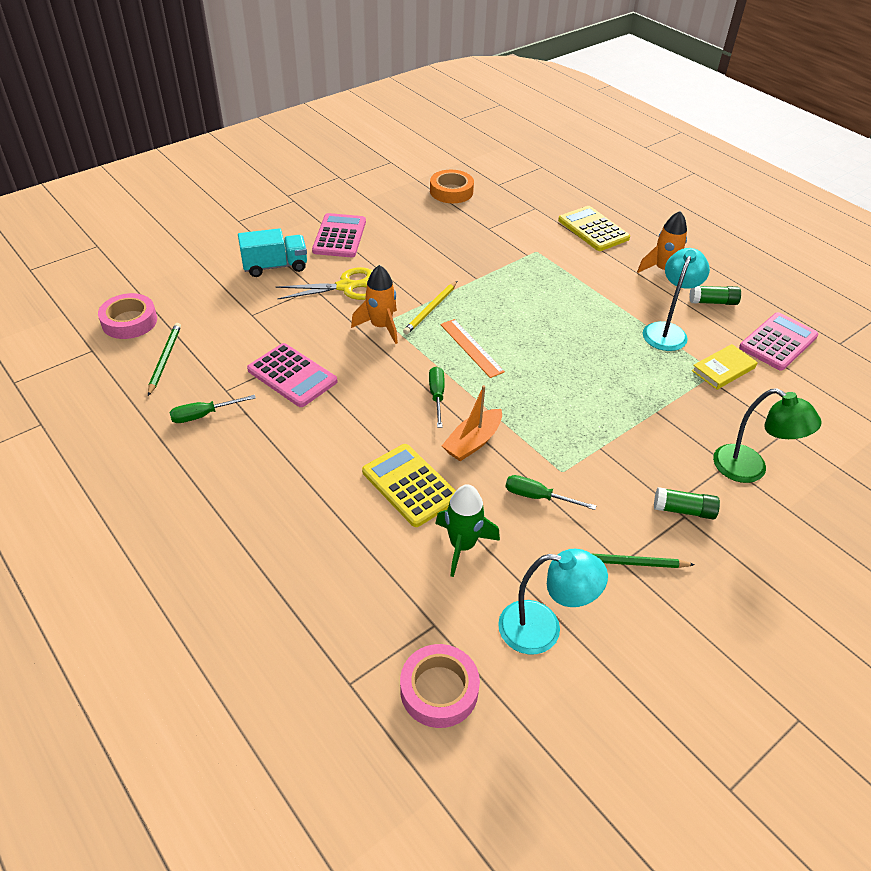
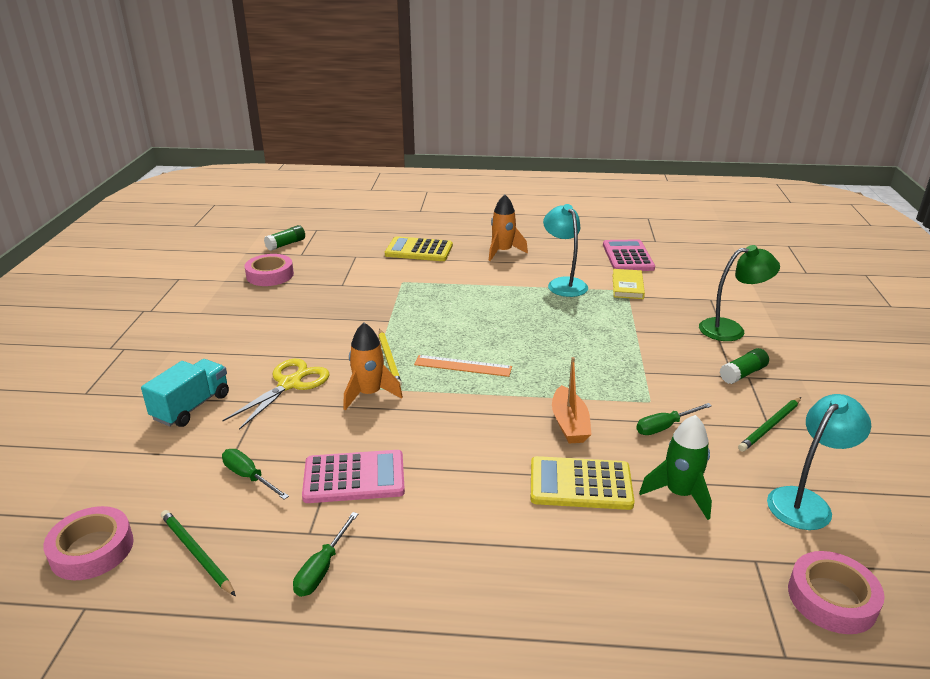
camera: 45 degrees left, 15 degrees down
pink calculator [312,213,366,257] -> none
green screwdriver [429,366,445,428] -> green screwdriver moved to [222,449,289,500]
orange tape [430,170,474,203] -> pink tape [244,254,294,286]
green glue stick [689,286,741,305] -> green glue stick moved to [264,225,305,251]

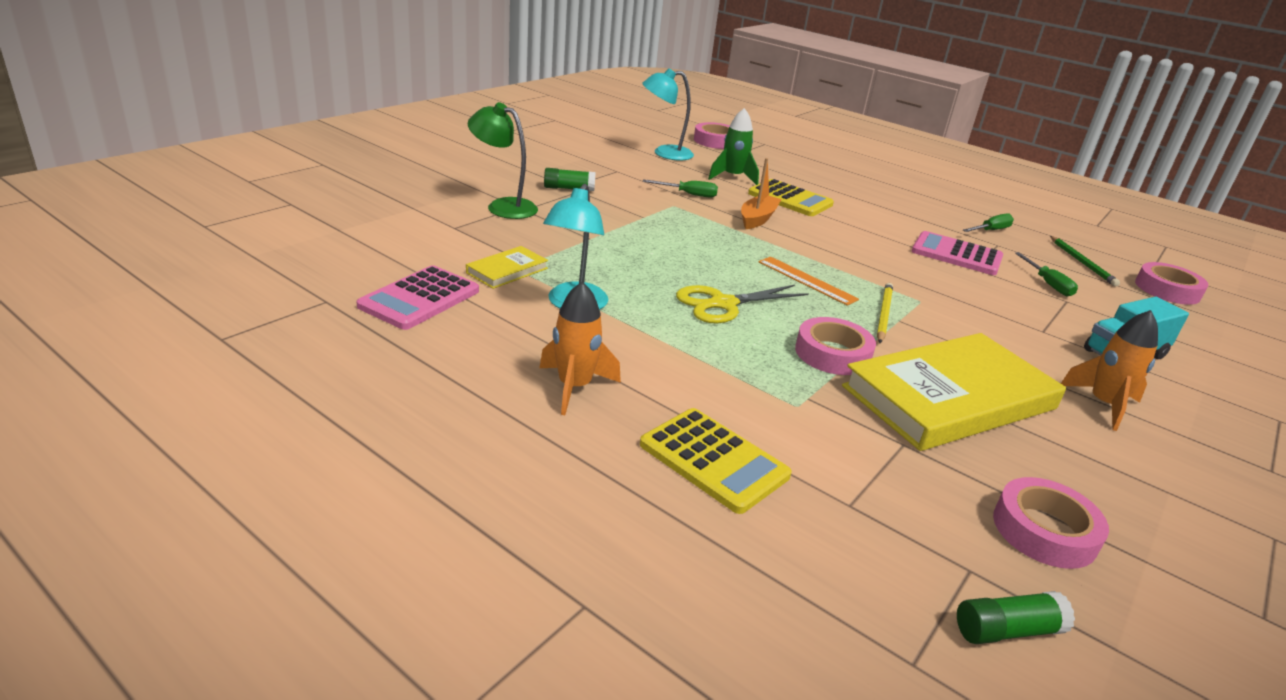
camera: 150 degrees left, 0 degrees up
yellow scissors [222,359,329,430] -> yellow scissors moved to [676,285,809,323]
orange rocket [343,323,403,410] -> orange rocket moved to [1061,310,1158,431]
green pencil [738,397,801,452] -> none
none -> pink tape [795,317,876,375]
none -> yellow book [842,333,1066,451]

